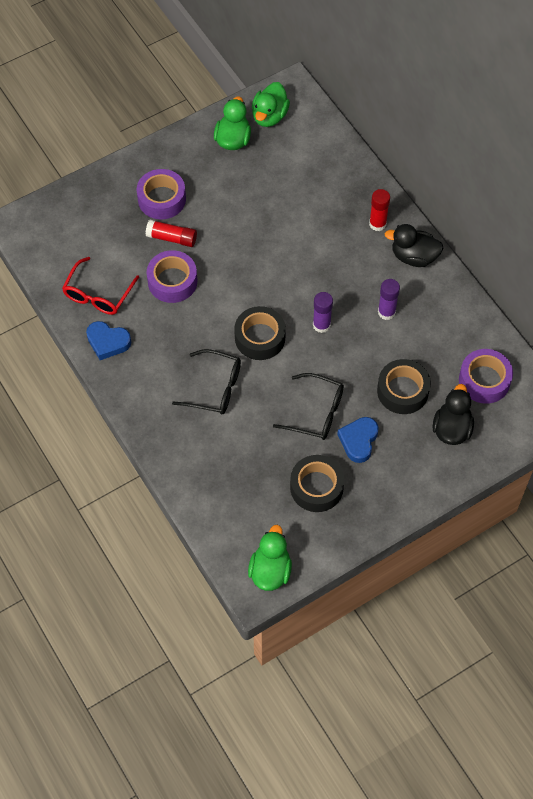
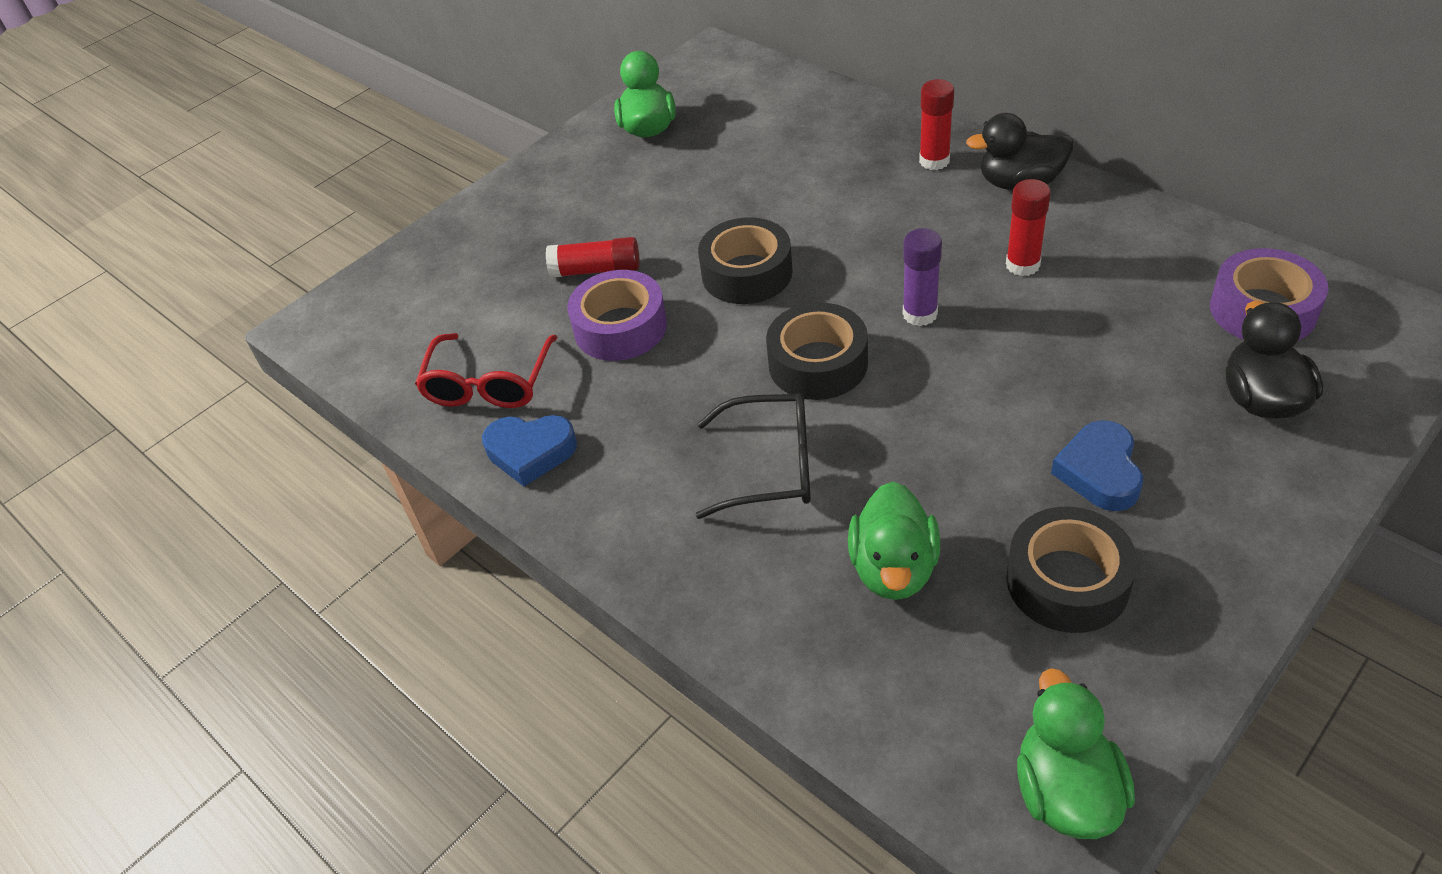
camera: 10 degrees left, 15 degrees down
purple tape [137,169,186,219] -> none
green duck [252,82,290,127] -> green duck moved to [848,482,940,600]
black glasses [273,373,344,440] -> none
black tape [377,359,431,414] -> black tape moved to [698,217,793,304]
purple glue stick [378,279,400,320] -> red glue stick [1006,179,1051,276]

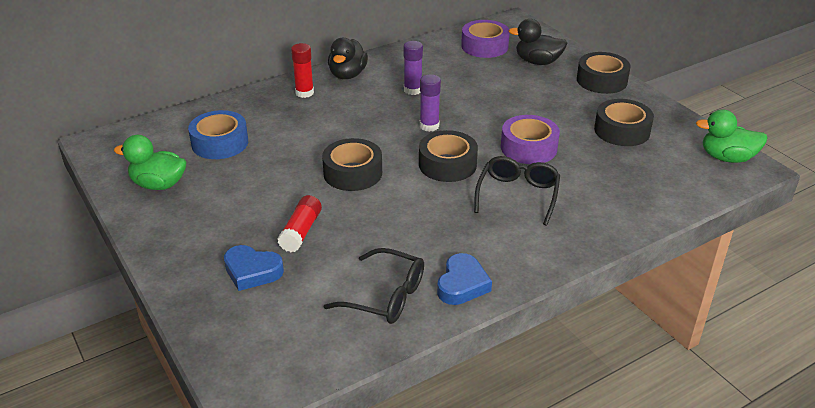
camera: 80 degrees left, 10 degrees down
red glasses [415,333,557,408] -> black glasses [323,248,424,324]
purple tape [567,270,667,361] -> purple tape moved to [501,115,560,164]
green duck [848,482,940,600] -> none
red glue stick [1006,179,1051,276] -> purple glue stick [403,41,423,95]
blue heart [1051,420,1143,511] -> blue heart moved to [224,245,284,291]
none -> blue tape [188,110,248,159]
none -> black tape [577,52,631,94]

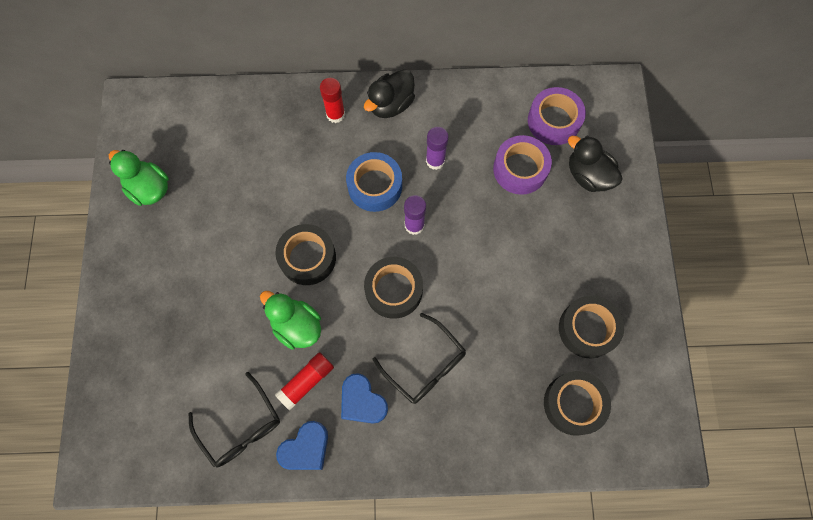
camera: 30 degrees right, 35 degrees up
blue tape [188,110,248,159] -> blue tape moved to [346,152,402,212]
blue heart [224,245,284,291] -> blue heart moved to [341,373,388,424]
red glue stick [278,195,322,252] -> red glue stick moved to [275,352,334,410]
black glasses [474,156,560,226] -> black glasses turned 90 degrees clockwise [373,313,466,404]
purple tape [501,115,560,164] -> purple tape moved to [493,135,552,195]
black tape [577,52,631,94] -> black tape moved to [544,371,611,436]
green duck [696,109,768,163] -> green duck moved to [260,291,321,349]

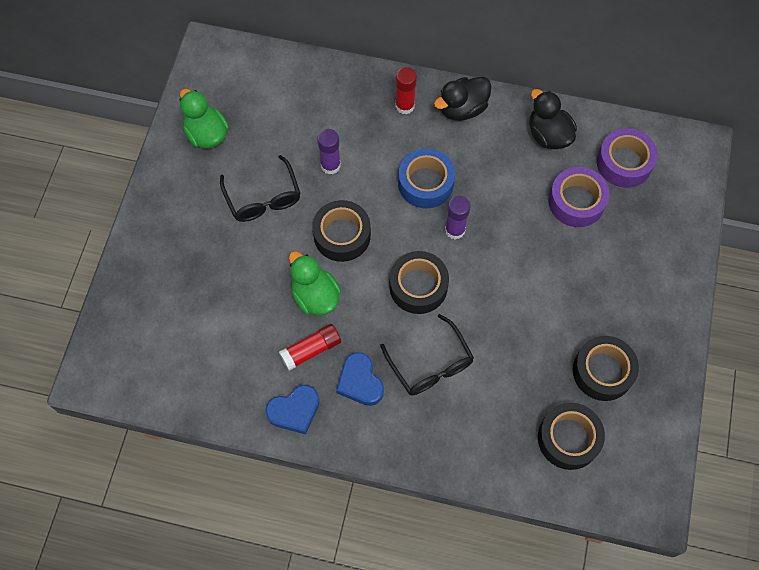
camera: 15 degrees right, 5 degrees down
black glasses [188,372,280,467] -> black glasses moved to [220,155,301,222]
purple glue stick [426,127,449,170] -> purple glue stick moved to [317,129,341,174]
black duck [568,136,622,192] -> black duck moved to [530,89,577,149]

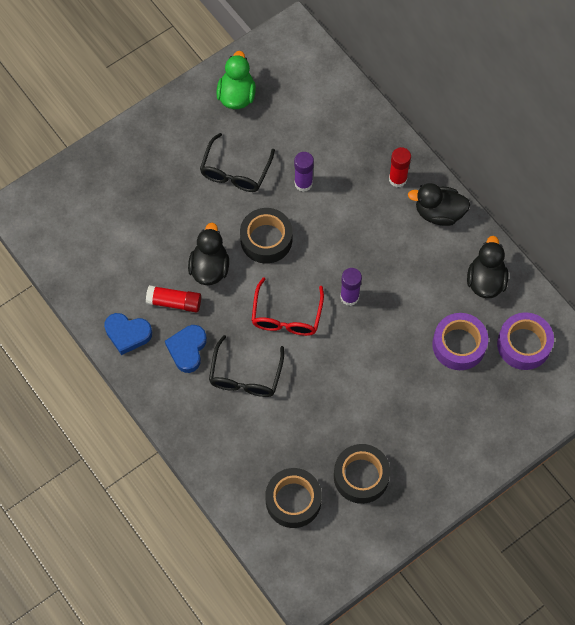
camera: 40 degrees right, 0 degrees up
green duck [289,251,341,316] -> black duck [188,223,229,285]
black tape [389,251,449,314] -> red glasses [251,277,324,336]
blue tape [398,149,455,209] -> none

